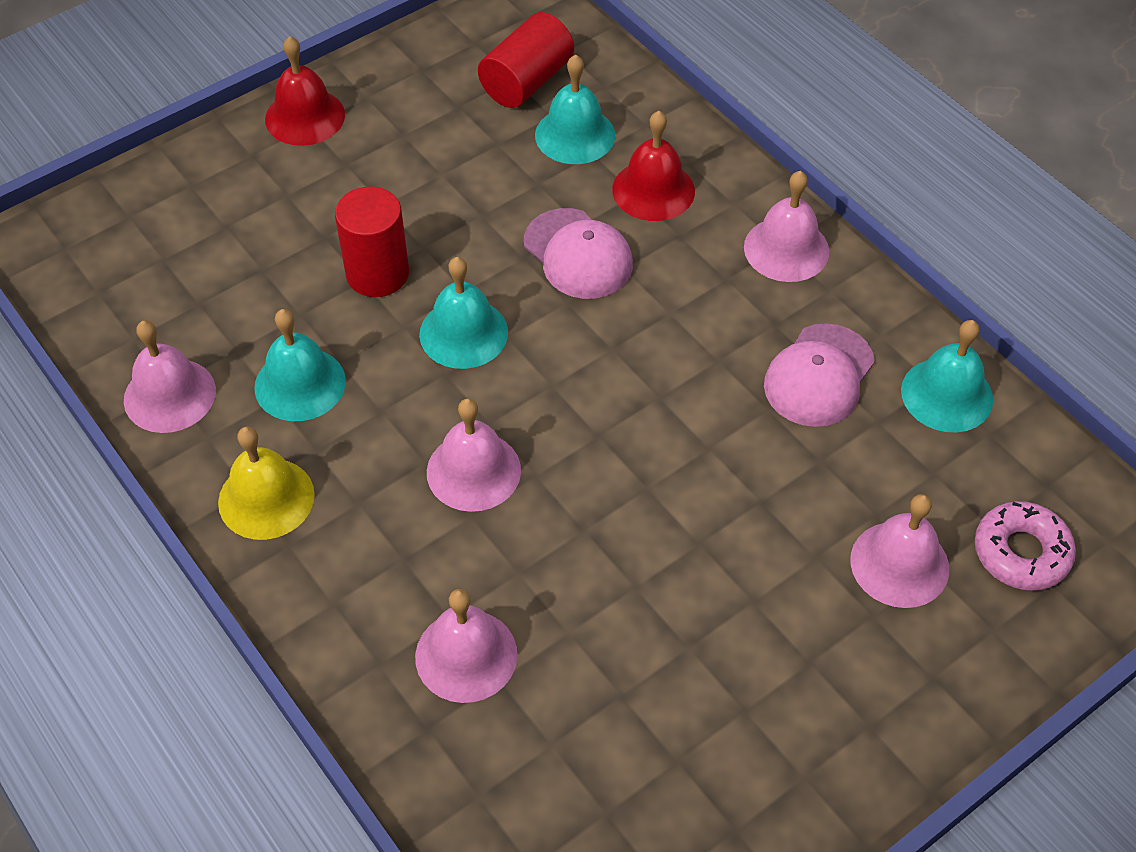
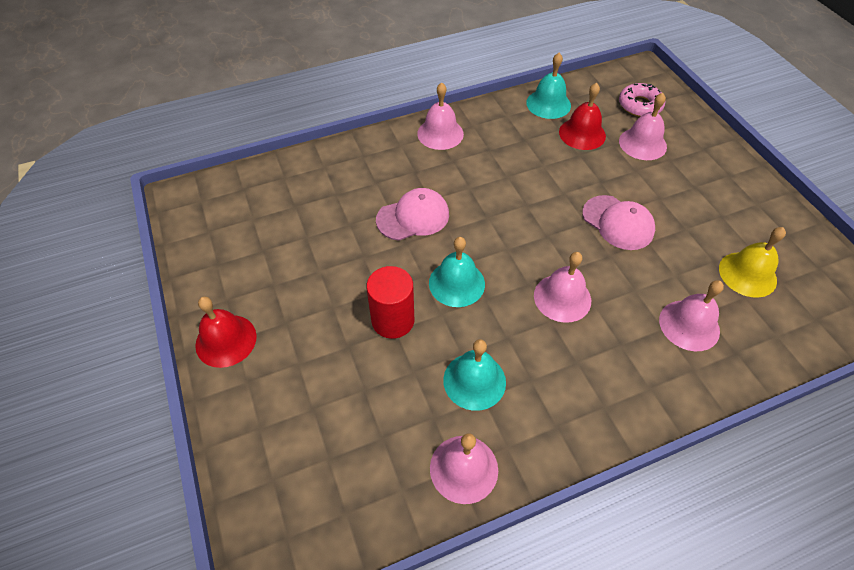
camera: 75 degrees left, 0 degrees up
yellow bell [218,426,315,540] -> yellow bell moved to [719,227,786,298]
red cylinder [478,12,574,108] -> none
turquoise bell [535,54,615,164] -> none
red bell [612,111,695,221] -> red bell moved to [559,83,606,150]
pink cap [764,323,875,427] -> pink cap moved to [582,195,655,250]

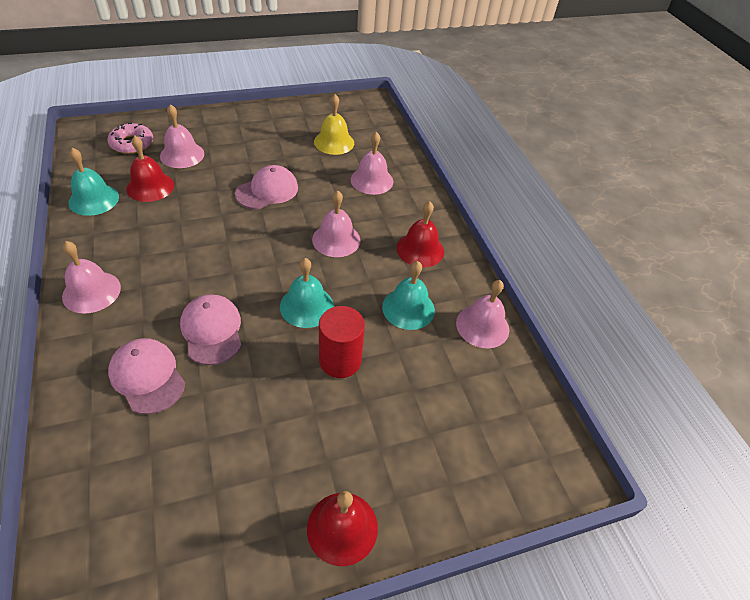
camera: 90 degrees left, 5 degrees down
none -> pink cap [108,338,185,414]
none -> red bell [396,201,444,267]

